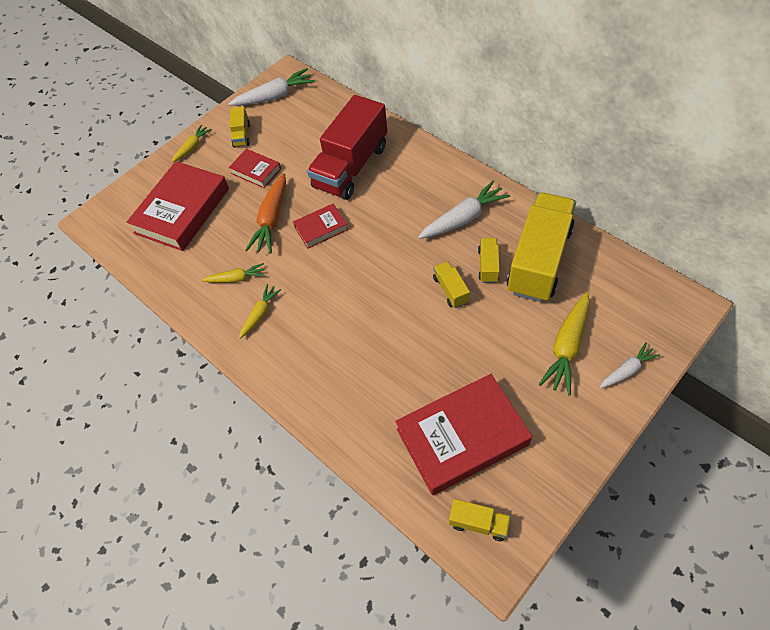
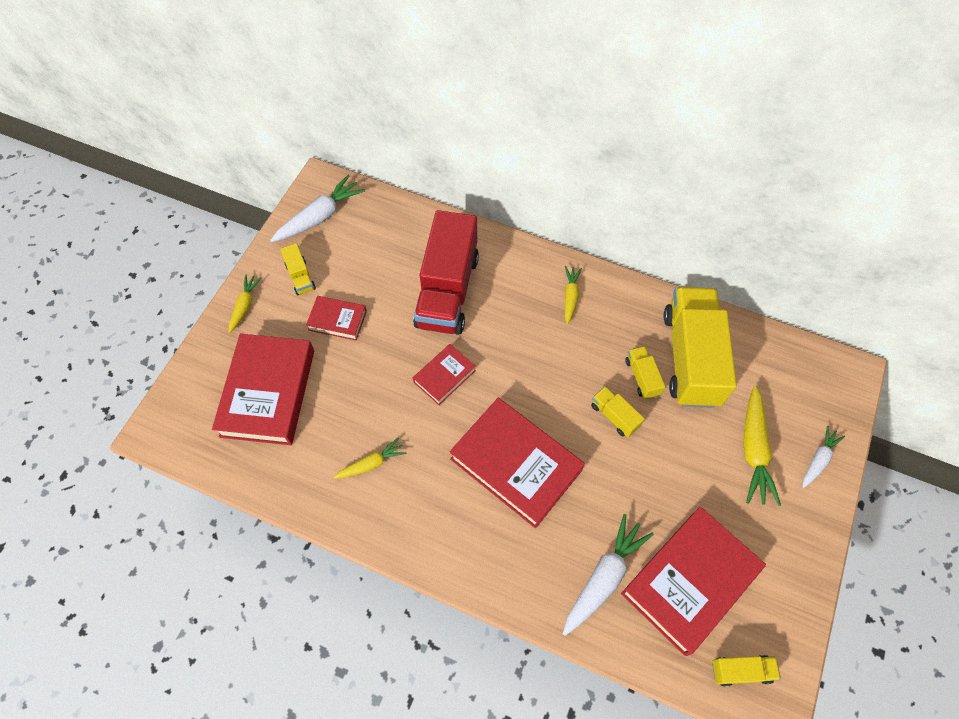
camera: 25 degrees left, 5 degrees up
yellow carrot [239,284,281,338] -> yellow carrot moved to [565,266,582,324]
orange carrot [245,173,286,253] -> none
white carrot [418,180,510,239] -> white carrot moved to [563,514,654,636]
none -> red book [450,398,585,528]

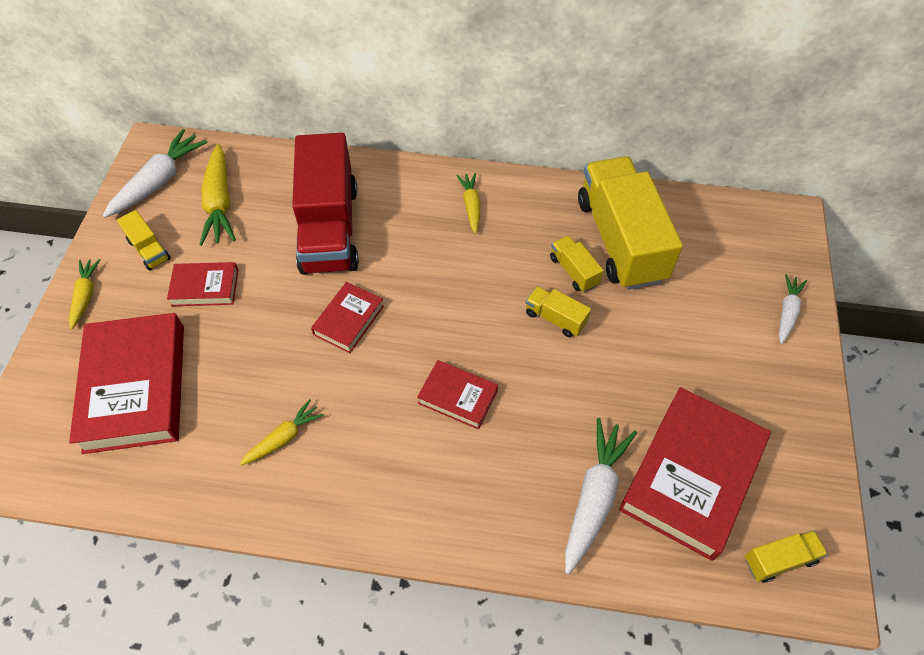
camera: 15 degrees left, 5 degrees down
red book [450,398,585,528] -> red book [417,360,498,430], size x0.51
yellow carrot [743,386,781,506] -> yellow carrot moved to [199,144,236,246]

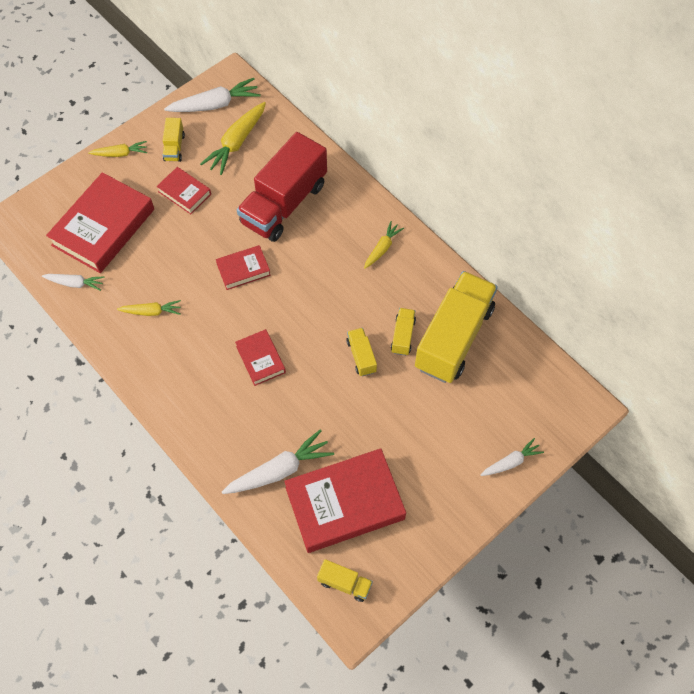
camera: 40 degrees right, 5 degrees up
yellow carrot [69,259,100,330] -> yellow carrot turned 45 degrees clockwise [88,141,147,157]
none -> white carrot [42,274,105,291]

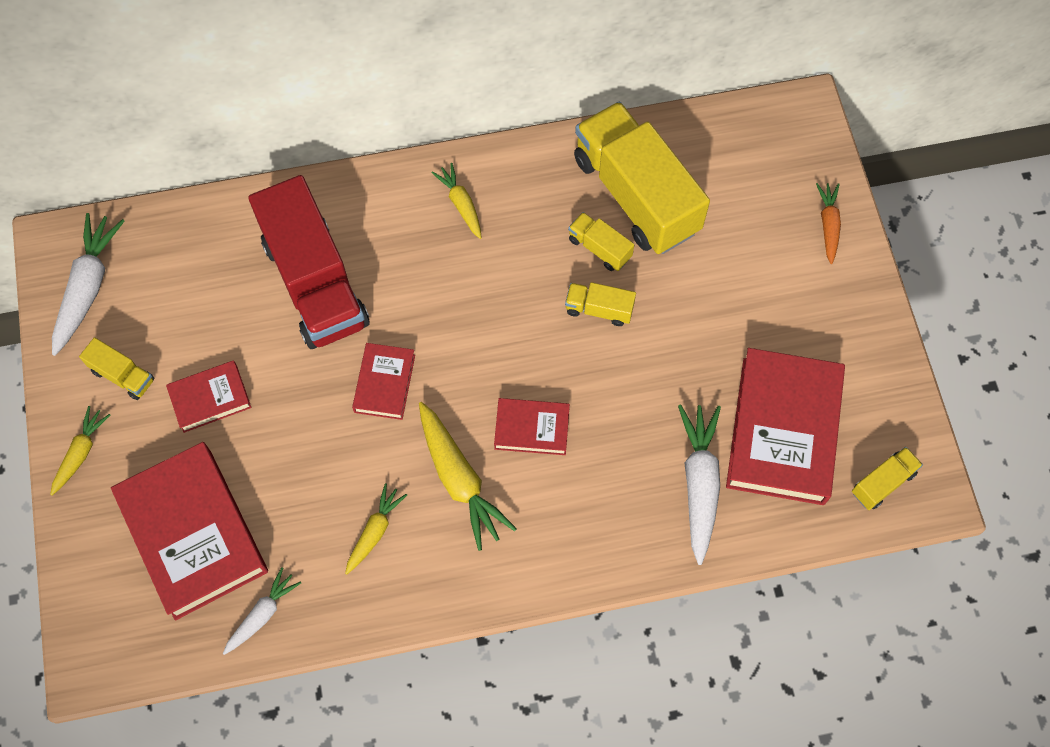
camera: 60 degrees left, 5 degrees up
yellow carrot [200,102,266,175] -> yellow carrot moved to [419,402,517,551]
white carrot [481,438,544,476] -> orange carrot [816,183,841,264]

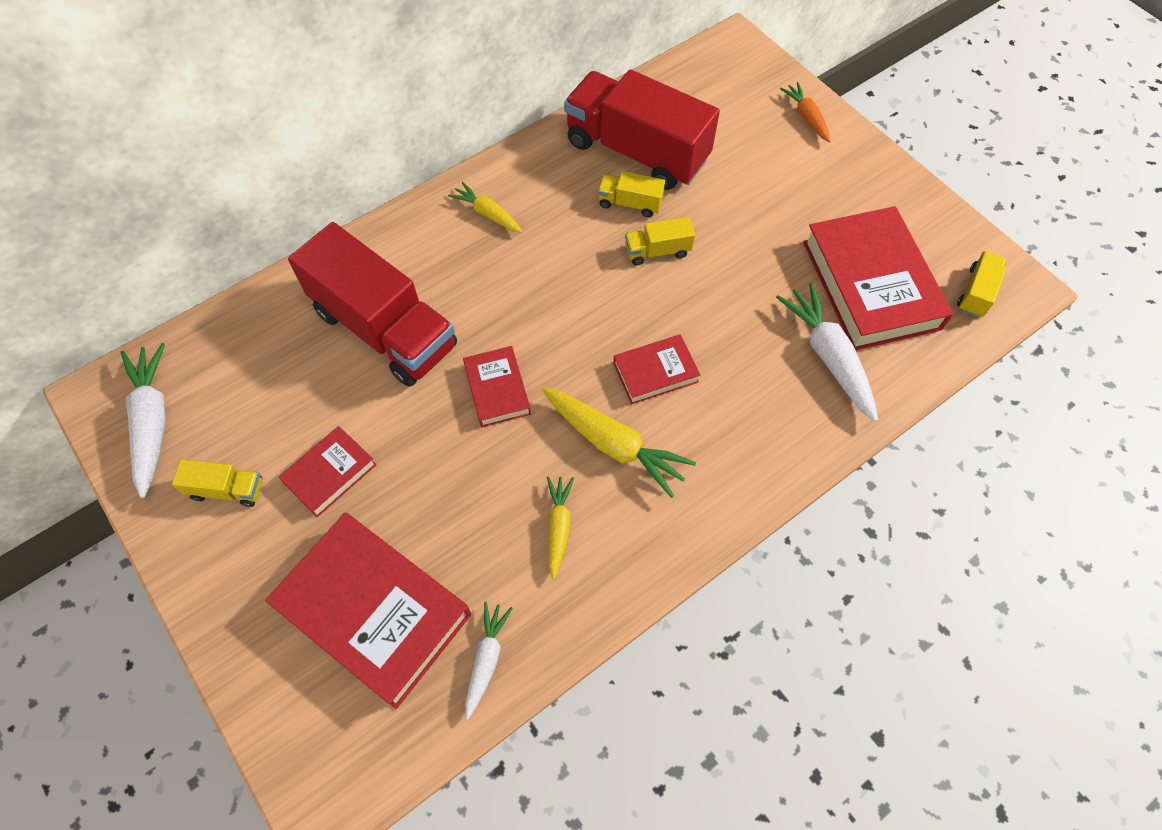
camera: 25 degrees left, 5 degrees down
yellow carrot [50,406,110,496] -> none
yellow truck [574,102,710,254] -> red truck [564,69,720,190]

